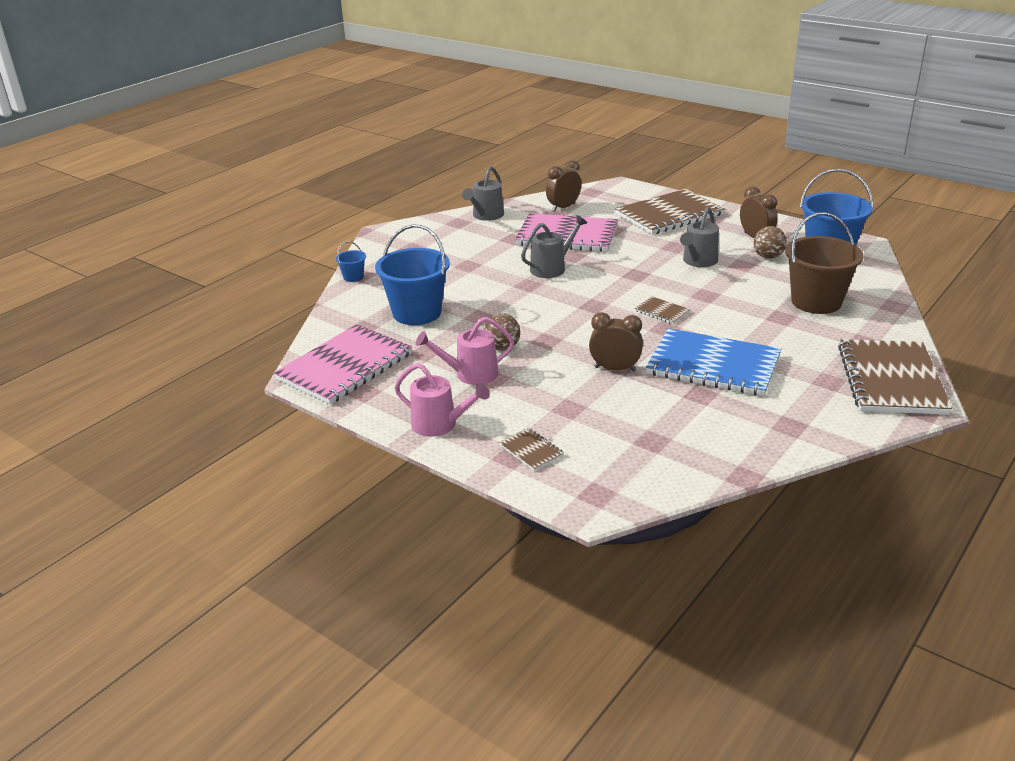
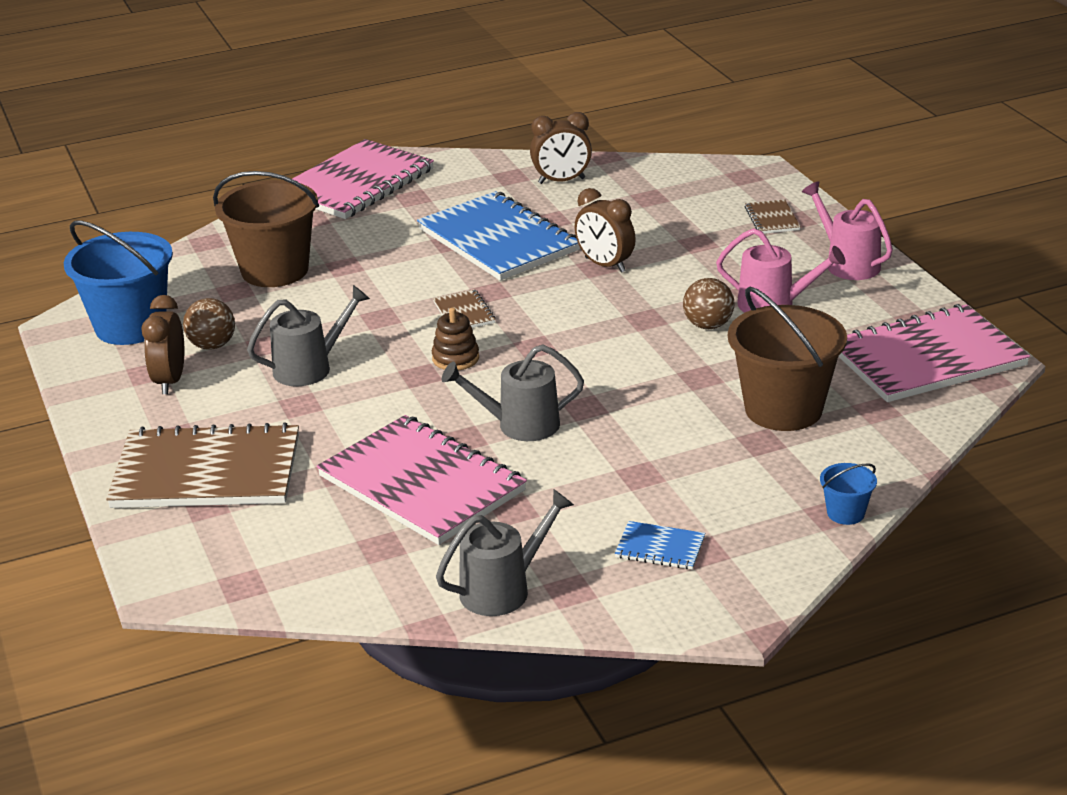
camera: 150 degrees left, 0 degrees up
blue bucket [375,224,450,325] -> brown bucket [728,286,847,431]
brown clock [546,160,581,212] -> brown clock moved to [530,112,592,184]
brown notebook [838,339,952,415] -> pink notebook [292,139,434,219]
none -> brown stacking toy [432,307,479,370]
none -> blue notebook [615,521,705,570]

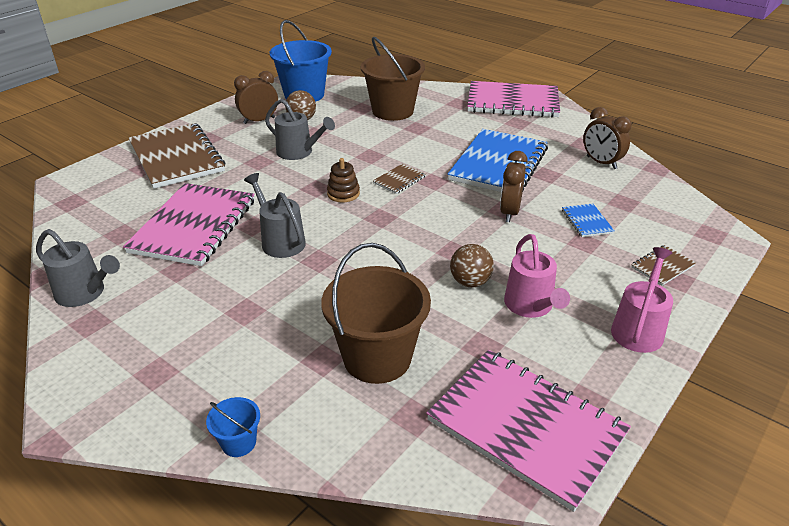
camera: 60 degrees right, 5 degrees up
blue notebook [615,521,705,570] -> blue notebook moved to [562,204,615,237]

